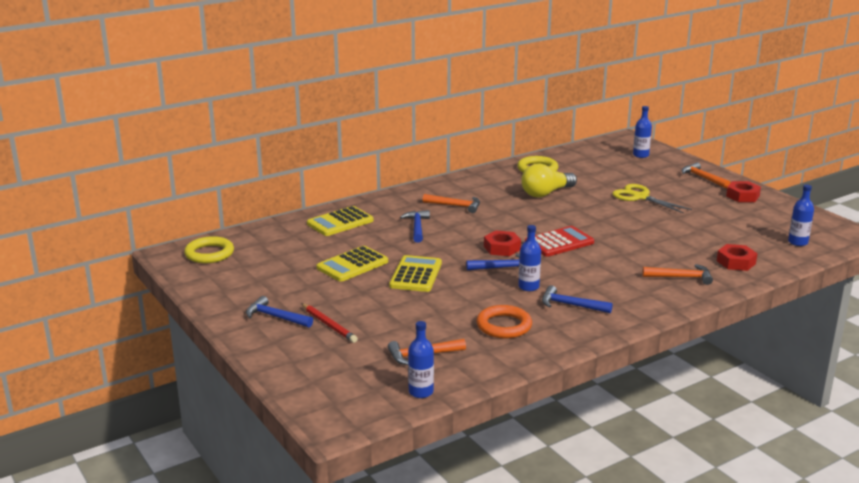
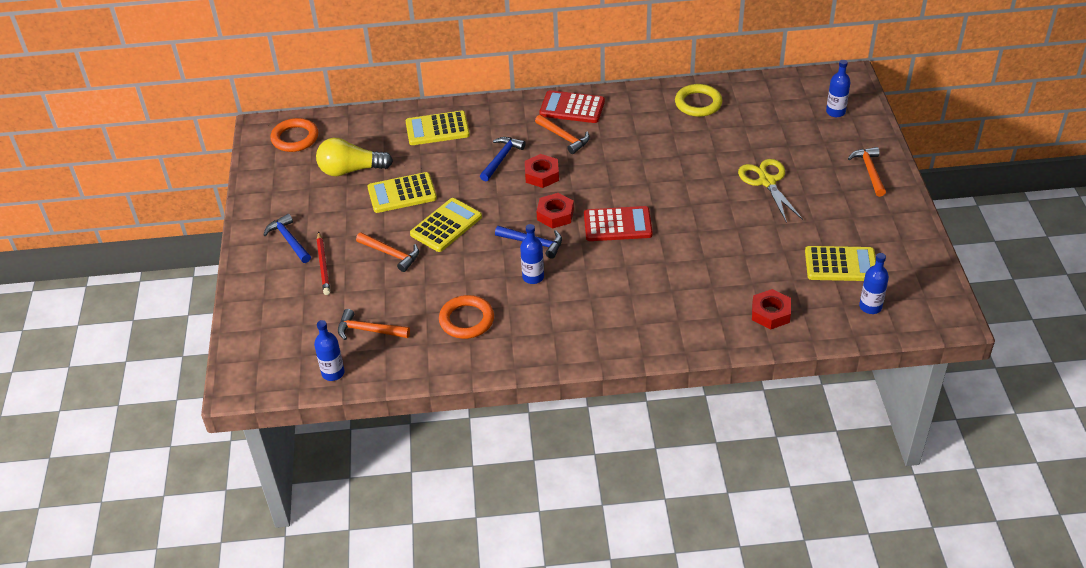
camera: 30 degrees right, 20 degrees up
yellow ring [184,236,234,263] -> orange ring [270,118,318,152]
yellow light bulb [521,164,577,197] -> yellow light bulb moved to [316,138,393,177]
blue hammer [542,285,613,313] -> none
orange hammer [643,264,713,285] -> orange hammer moved to [356,232,419,272]
red nut [726,181,761,202] -> red nut moved to [525,154,559,188]
none -> red calculator [539,90,605,123]
none -> yellow calculator [805,246,876,281]

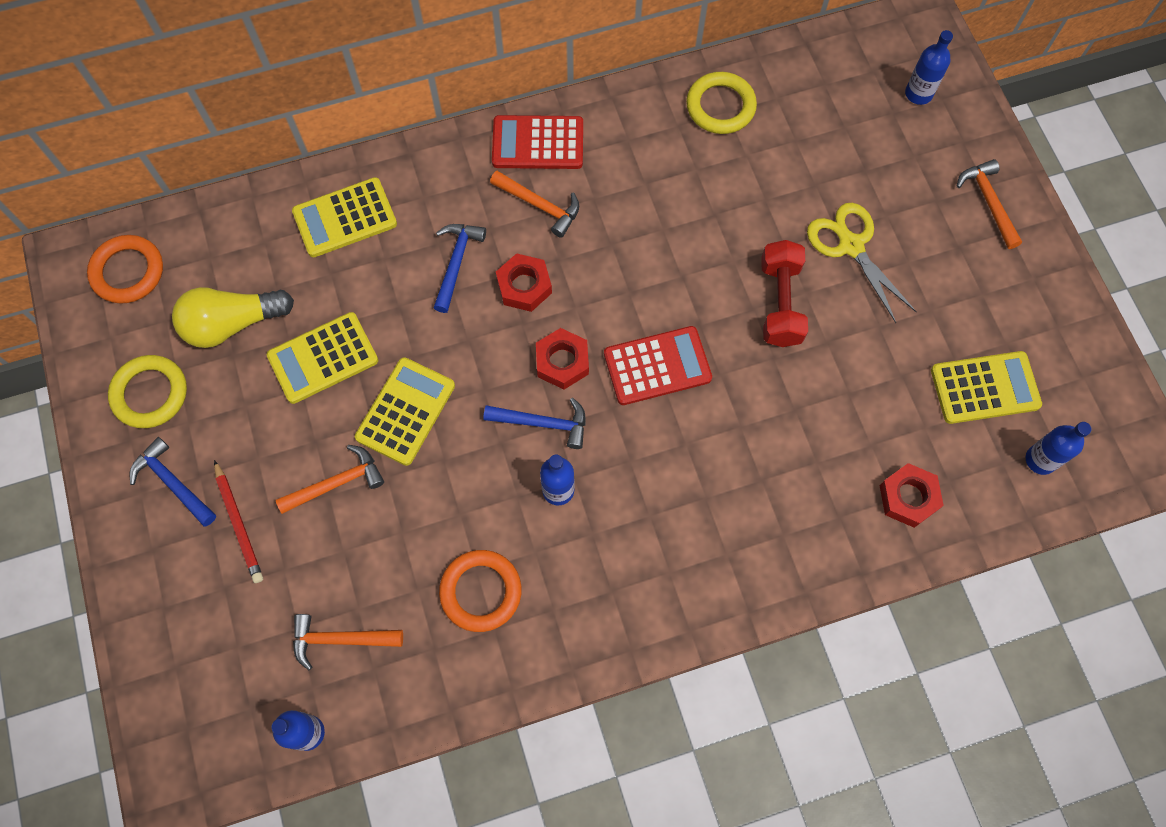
camera: 15 degrees left, 25 degrees up
orange hammer [356,232,419,272] -> orange hammer turned 45 degrees counterclockwise [276,445,384,514]
none -> yellow ring [108,355,187,428]
none -> red dumbbell [761,240,808,347]

